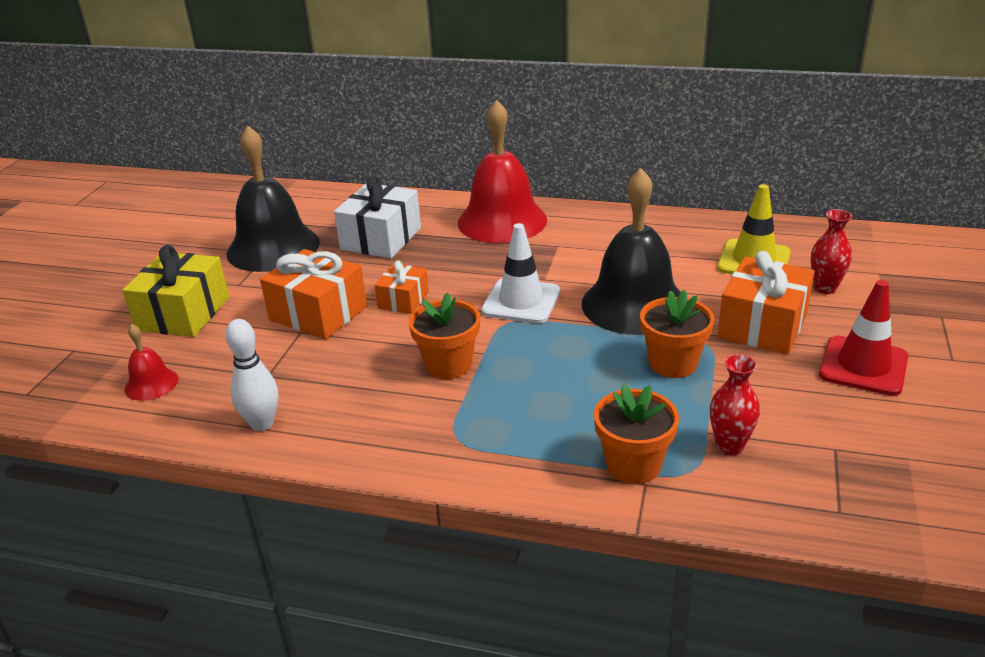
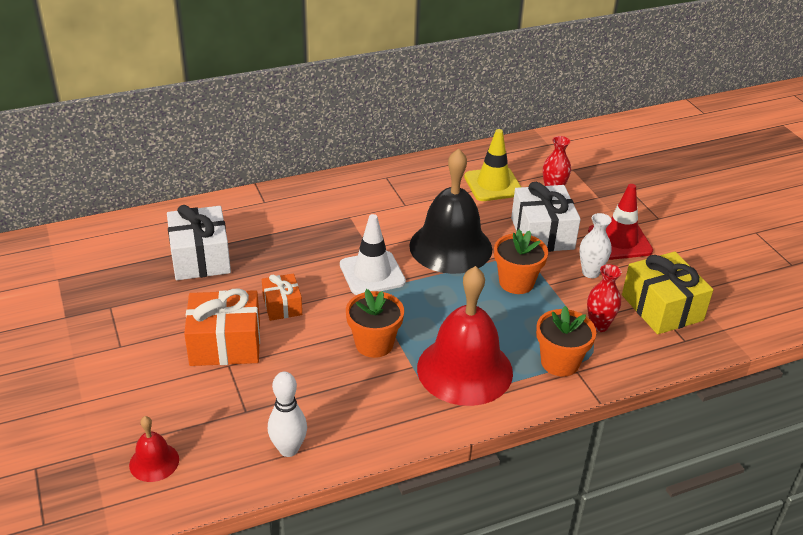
camera: 40 degrees left, 5 degrees up
yellow gift [122,245,229,337] -> yellow gift moved to [622,252,713,334]
black bell [227,125,320,272] -> none
red bell [458,100,547,243] -> red bell moved to [417,266,513,406]
orange gift [717,251,815,355] -> white gift [511,182,581,252]
none -> white vase [579,213,612,278]

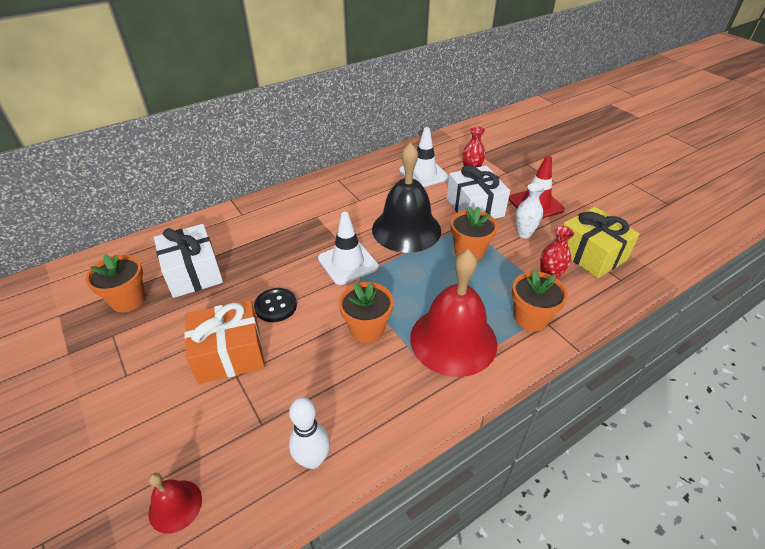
camera: 10 degrees left, 5 degrees up
orange gift [262,273,302,321] -> black button [254,288,297,322]
yellow traffic cone [464,129,521,201] -> white traffic cone [399,127,449,187]
none -> orange flower pot [86,254,146,312]

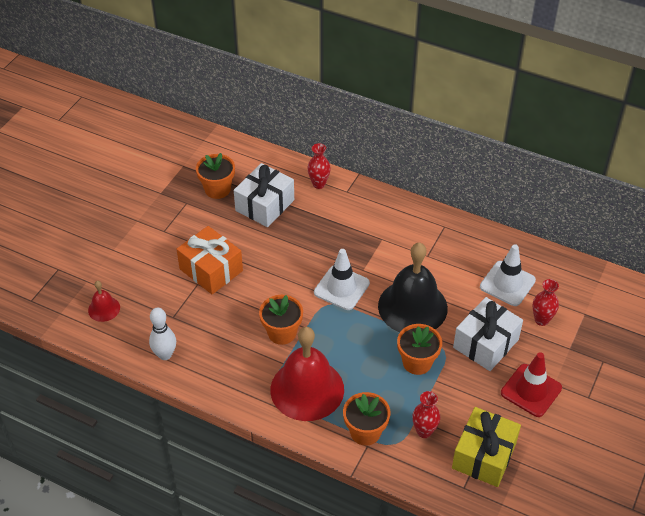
camera: 60 degrees right, 5 degrees up
black button [254,288,297,322] -> none
white vase [516,183,545,238] -> none
none -> red vase [307,143,331,189]

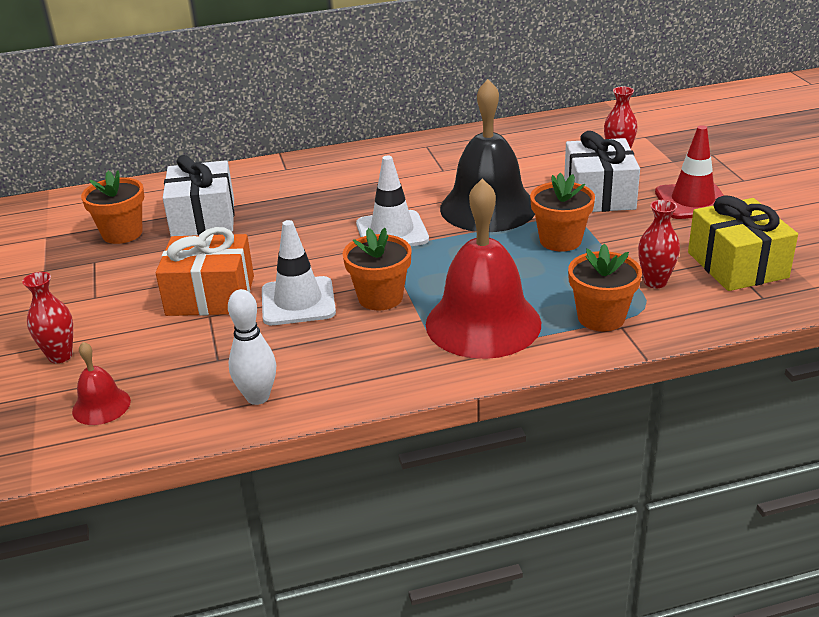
camera: 40 degrees left, 15 degrees down
red vase [307,143,331,189] -> red vase moved to [22,272,73,363]
white traffic cone [480,244,536,306] -> white traffic cone moved to [262,220,336,325]

